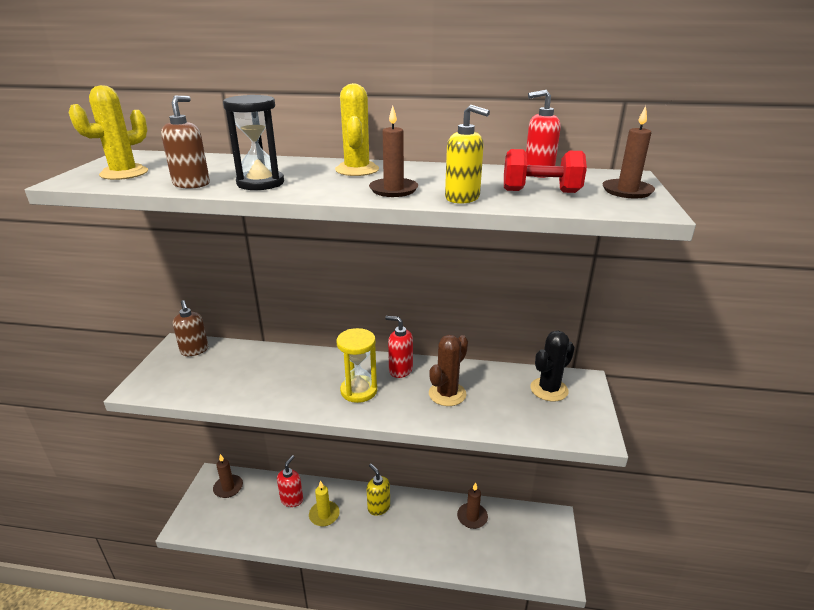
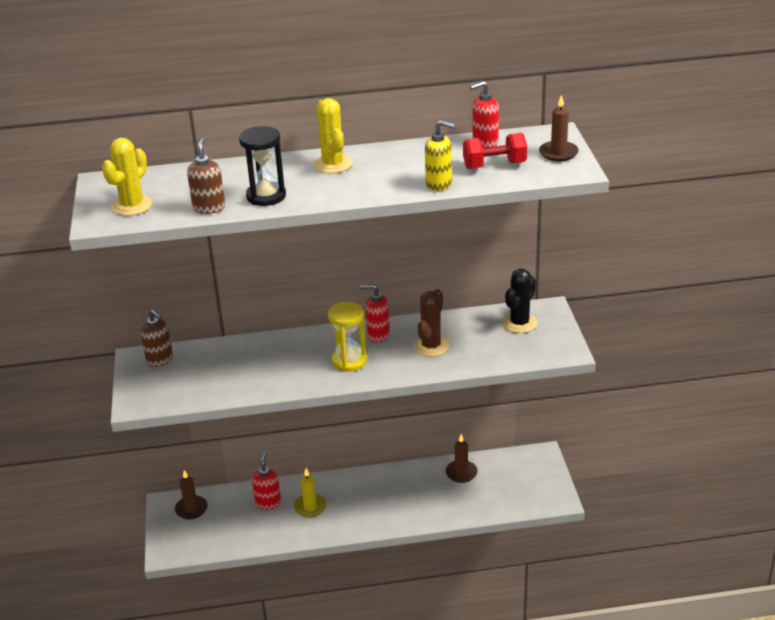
camera: 15 degrees left, 5 degrees up
yellow soap dispenser [367,464,390,516] -> none
brown candle [369,105,418,197] -> none

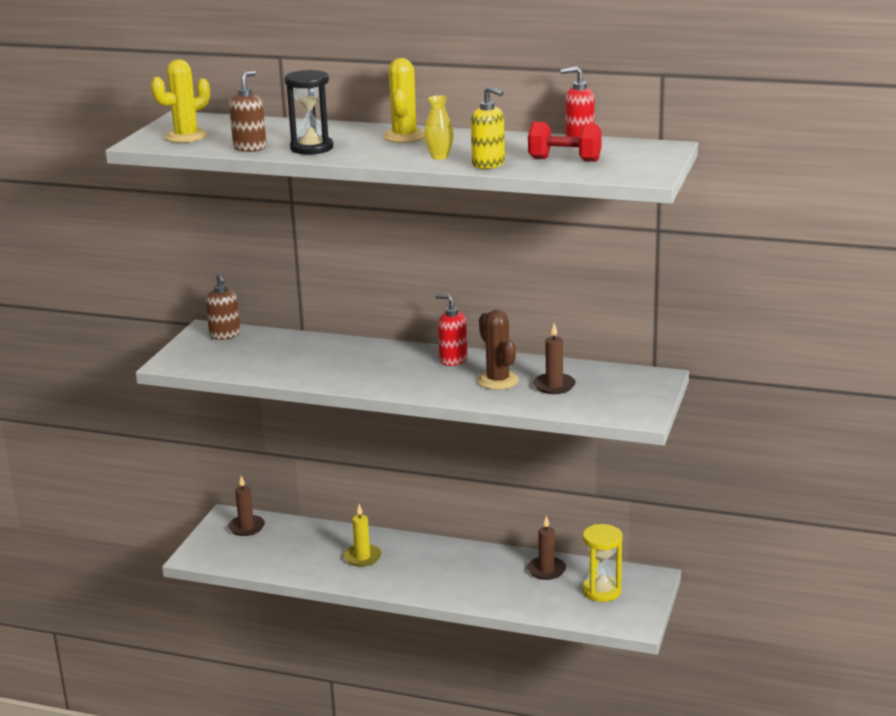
camera: 25 degrees right, 10 degrees down
red soap dispenser [252,453,281,510] -> none
yellow hourglass [328,302,367,372] -> yellow hourglass moved to [582,524,623,602]
brown cactus [414,289,449,357] -> brown cactus turned 75 degrees counterclockwise [477,310,519,390]
black cactus [502,269,537,333] -> none
brown candle [539,95,579,161] -> brown candle moved to [533,323,576,394]
none -> yellow vase [424,95,454,160]

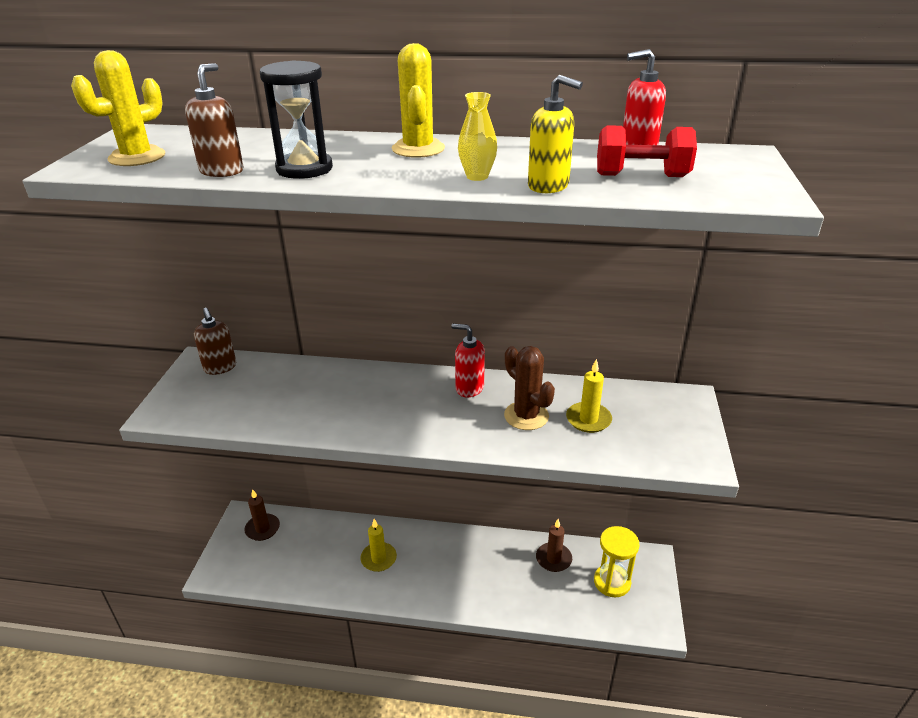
camera: 10 degrees left, 10 degrees up
brown candle [533,323,576,394] -> yellow candle [566,359,612,433]

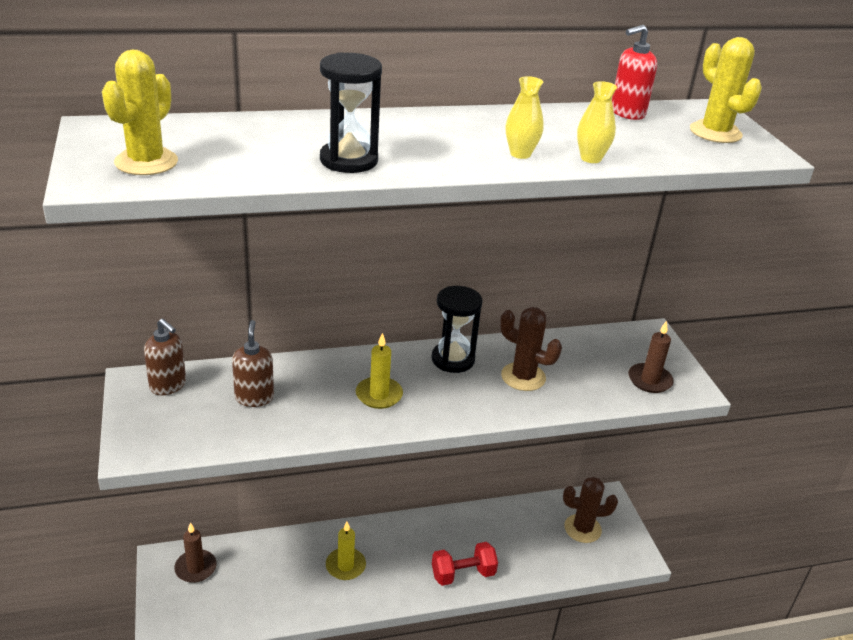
camera: 25 degrees left, 0 degrees up
brown soap dispenser [185,63,244,177] -> brown soap dispenser moved to [232,320,274,407]
yellow cactus [392,43,445,158] -> yellow cactus moved to [690,37,762,143]
red soap dispenser [451,324,485,397] -> black hourglass [431,286,483,373]
yellow soap dispenser [528,75,583,193] -> yellow vase [577,81,617,163]
brown candle [536,519,572,572] -> brown candle moved to [628,321,674,393]
yellow candle [566,359,612,433] -> yellow candle moved to [356,333,403,409]
yellow hourglass [594,526,640,597] -> brown cactus [563,477,618,543]
red dumbbell [597,125,697,177] -> red dumbbell moved to [432,542,498,586]

